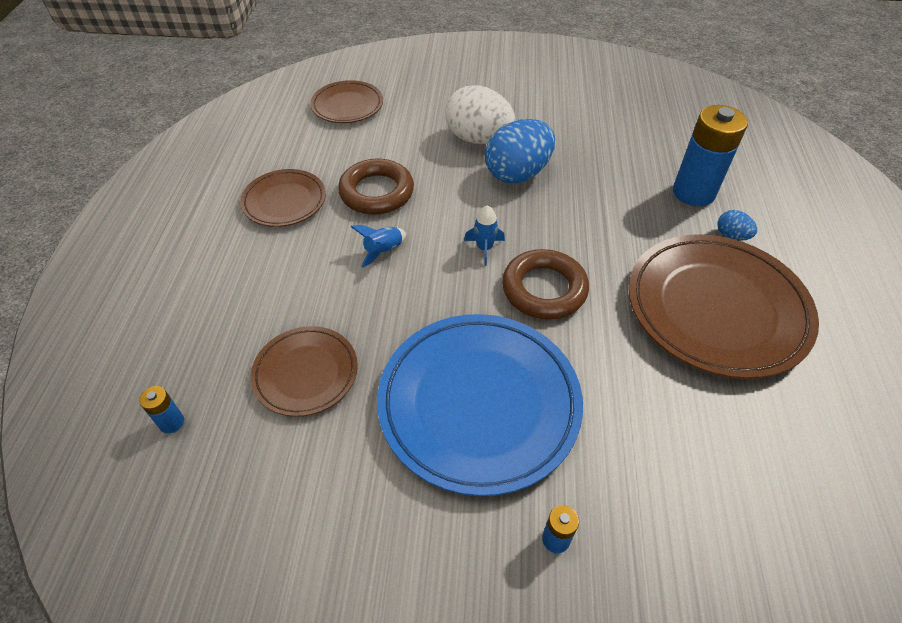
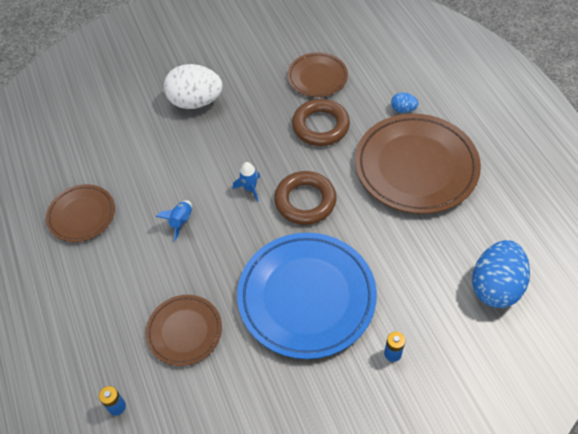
camera: 25 degrees left, 5 degrees up
brown plate [310,80,383,123] -> brown plate moved to [287,52,348,97]
brown ring [338,159,414,215] -> brown ring moved to [292,99,350,146]
blue egg [485,119,555,183] -> blue egg moved to [472,240,530,308]
blue battery [673,105,748,206] -> none

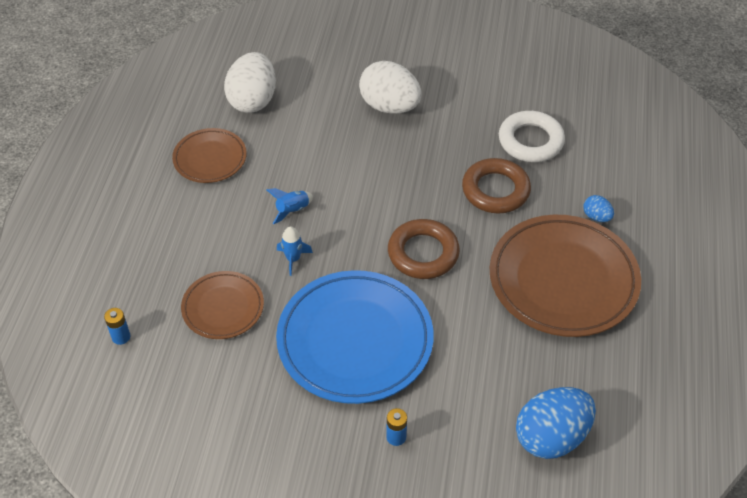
camera: 30 degrees right, 5 degrees down
blue rocket [233,162,260,202] -> blue rocket moved to [277,226,313,276]
brown plate [287,52,348,97] -> white ring [499,111,565,162]
none -> white egg [224,52,276,113]

